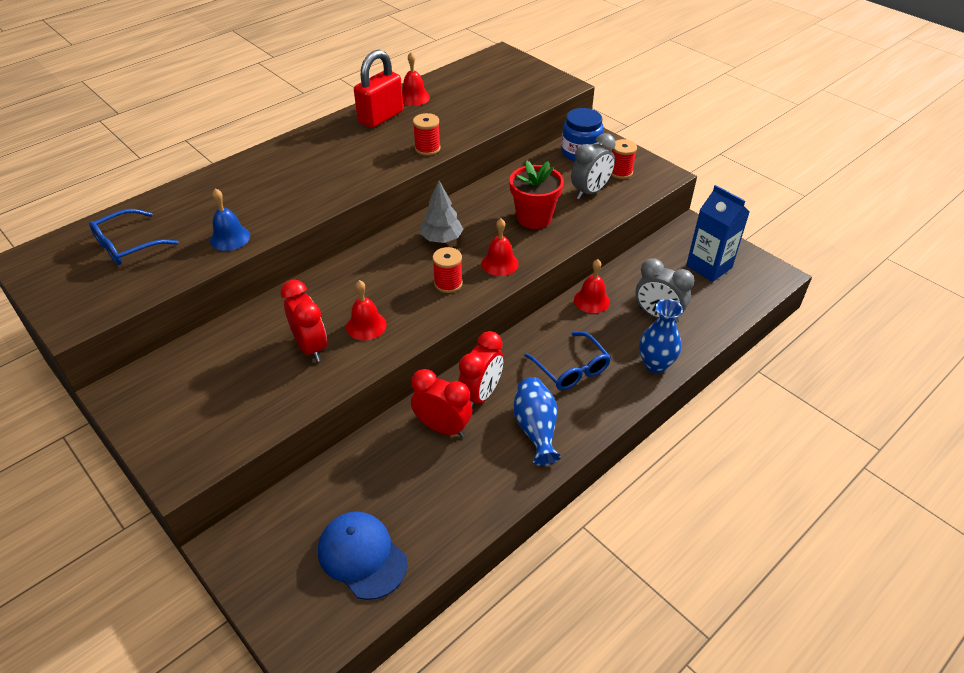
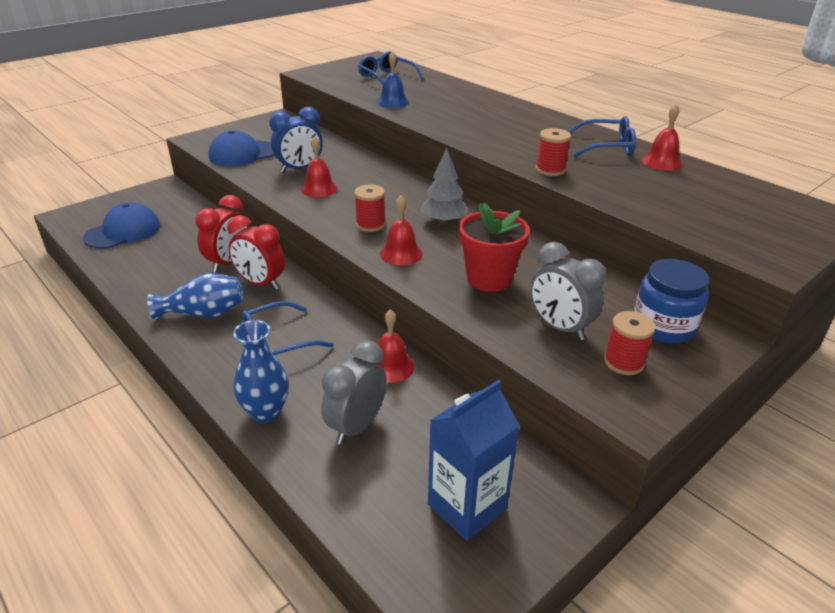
camera: 90 degrees right, 10 degrees down
red clock [281,280,327,362] -> blue clock [269,107,323,173]
red padlock [354,50,403,128] -> blue glasses [568,116,636,157]
none -> blue cap [209,130,274,166]

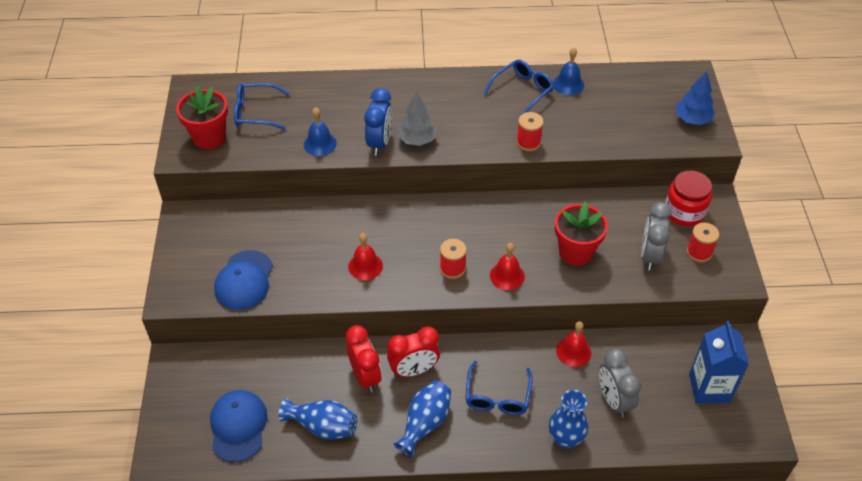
camera: 50 degrees left, 15 degrees up
blue clock [269,107,323,173] -> blue clock moved to [364,88,392,156]
grey tree [420,148,468,224] -> grey tree moved to [398,92,437,146]
grey clock [530,242,606,340] -> grey clock turned 105 degrees clockwise [641,202,671,271]
blue jar [634,259,709,343] -> red jar [665,171,712,226]
red bell [642,104,682,171] -> blue bell [553,48,584,95]
none -> red flower pot [176,86,228,149]
none -> blue vase [279,398,357,440]
none -> blue tree [676,71,715,125]

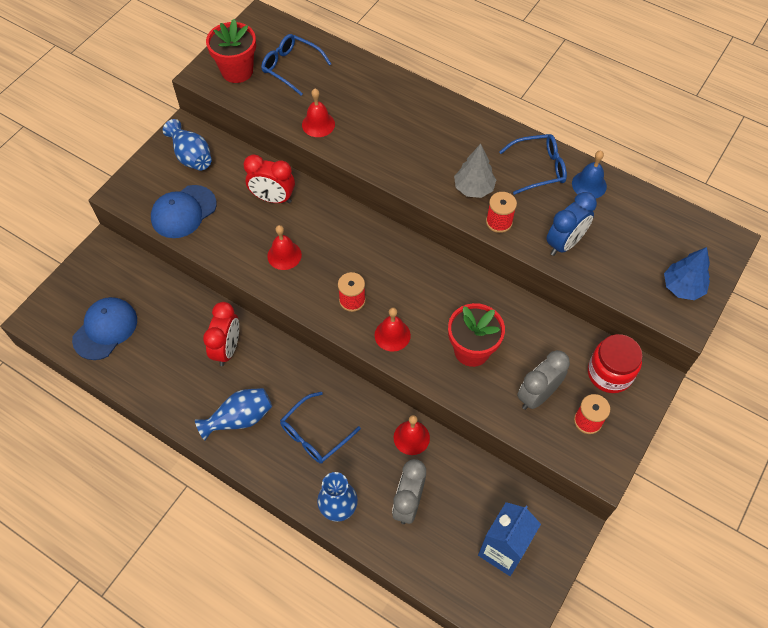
camera: 35 degrees right, 10 degrees up
blue vase [279,398,357,440] -> blue vase moved to [163,119,211,170]
blue bell [304,107,337,156] -> red bell [302,89,335,137]
blue clock [364,88,392,156] -> blue clock moved to [546,192,597,256]
red clock [387,326,440,377] -> red clock moved to [243,155,295,203]
grey tree [398,92,437,146] -> grey tree moved to [454,144,496,198]

